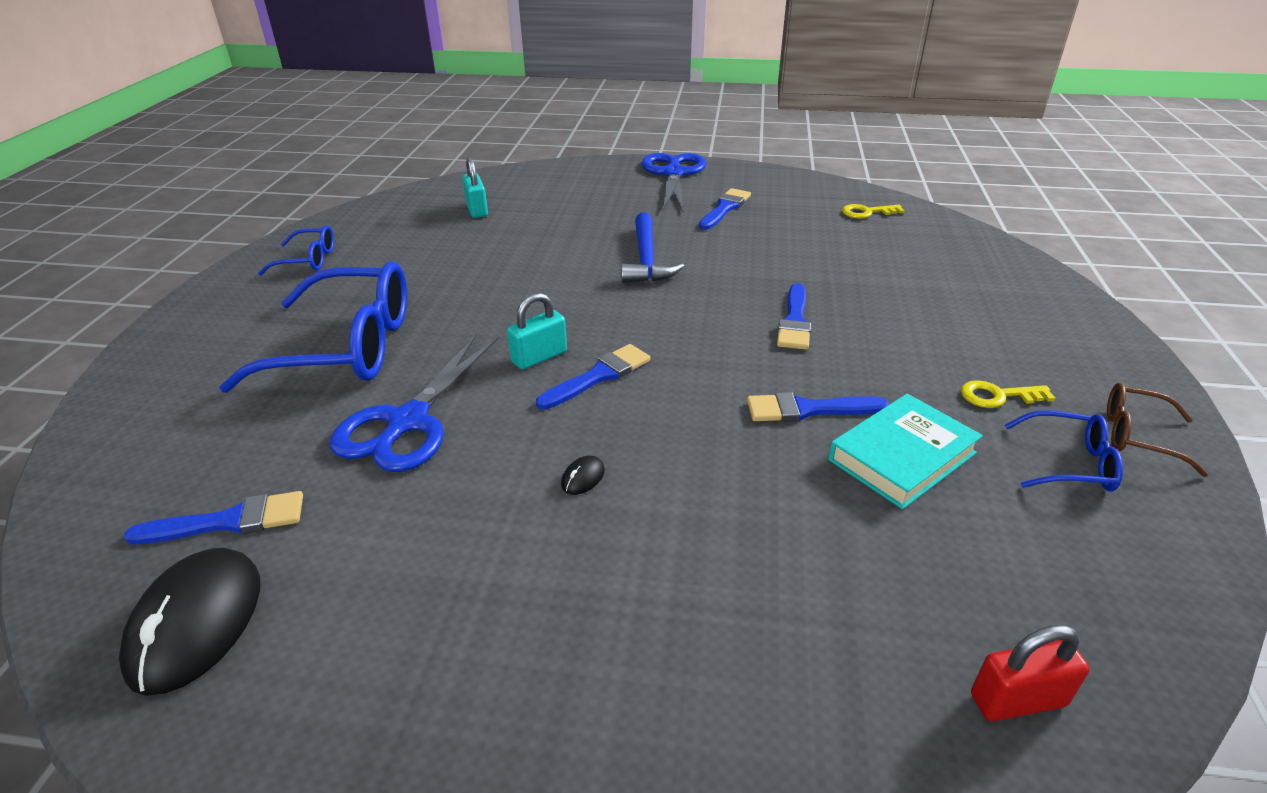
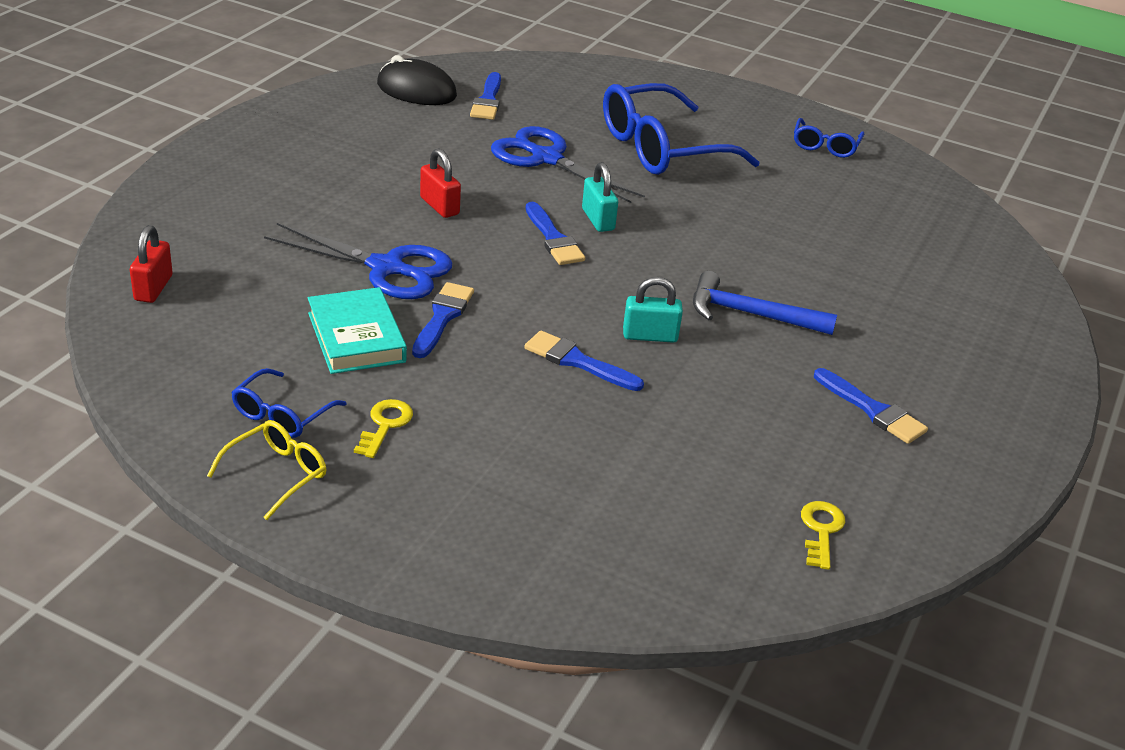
camera: 105 degrees right, 0 degrees up
blue glasses [219,261,407,393] -> blue glasses turned 45 degrees clockwise [603,83,760,175]
turquoise padlock [462,157,488,218] -> turquoise padlock moved to [623,277,683,343]
black mouse [561,456,605,495] -> red padlock [420,148,461,218]
blue scissors [642,153,706,212] -> blue scissors moved to [264,223,452,299]
brown glasses [1107,383,1208,477] -> yellow glasses [207,420,326,520]

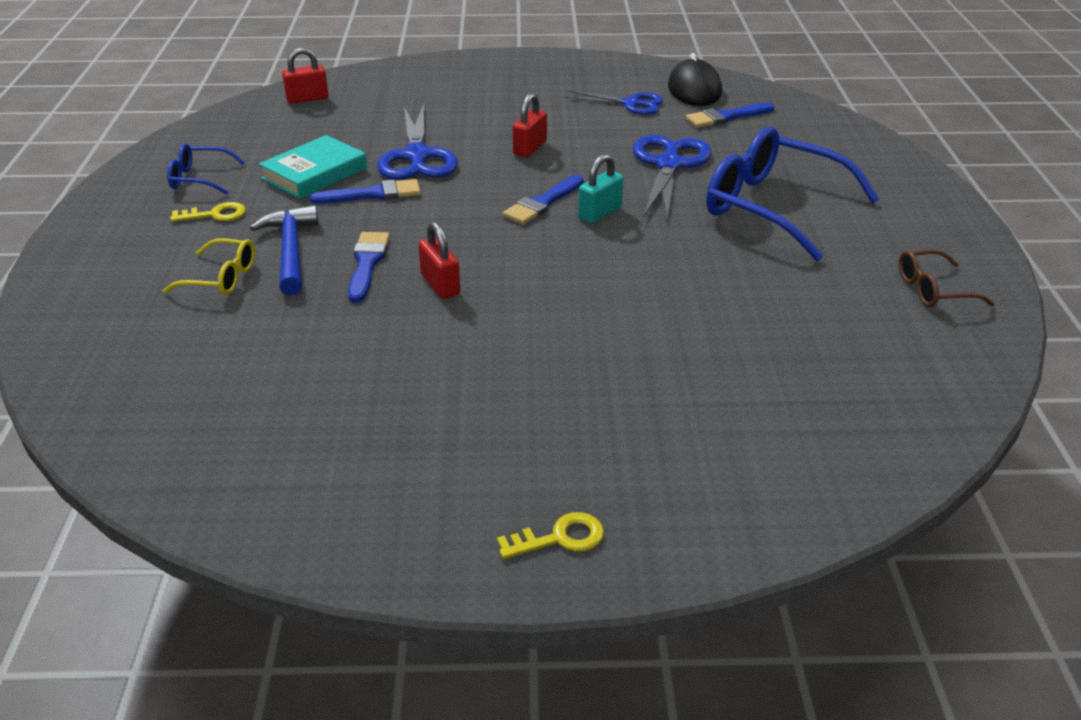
camera: 65 degrees right, 0 degrees up
yellow glasses [207,420,326,520] -> yellow glasses moved to [163,238,255,295]
turquoise padlock [623,277,683,343] -> red padlock [418,222,460,299]
blue hammer [693,271,837,335] -> blue hammer moved to [250,205,319,296]
blue glasses [794,118,864,158] -> brown glasses [899,249,995,307]
yellow key [801,501,845,570] -> yellow key moved to [497,512,604,559]
blue brush [814,368,928,444] -> none
none -> blue scissors [565,91,663,115]

